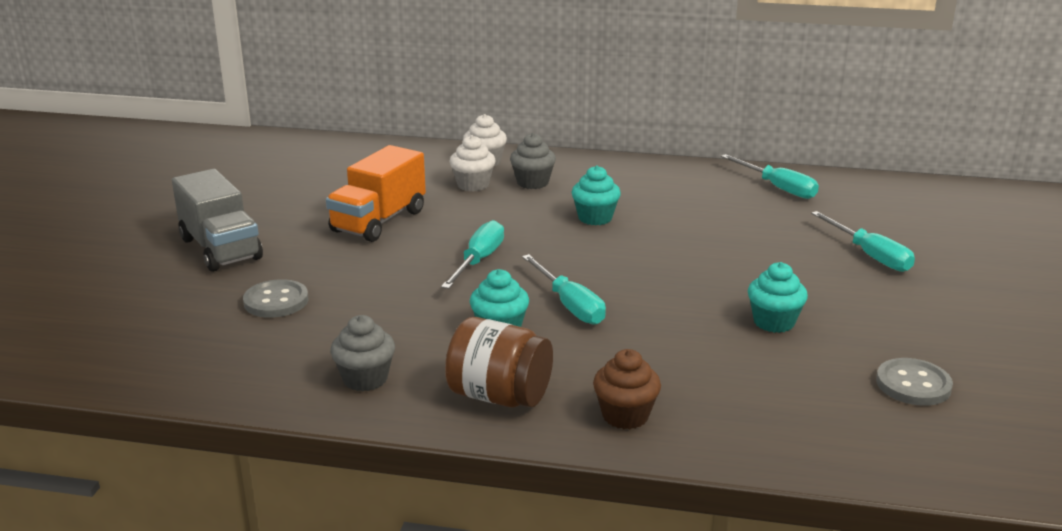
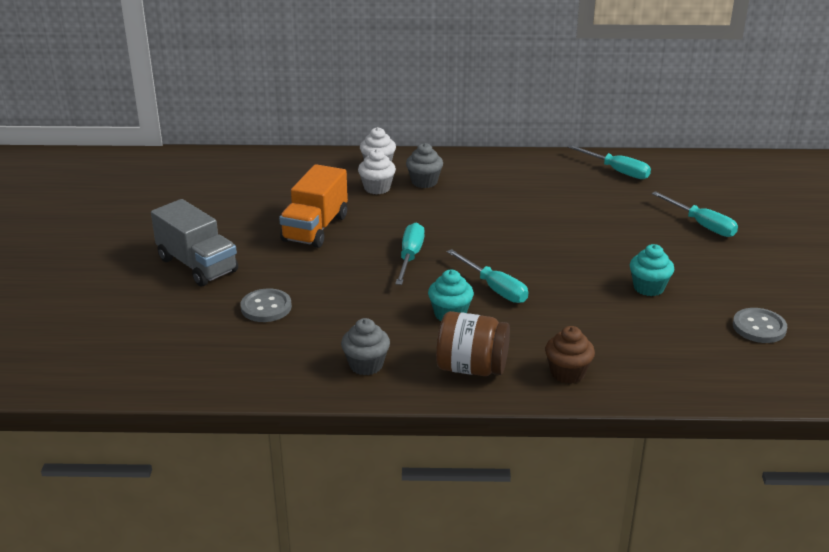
camera: 10 degrees left, 5 degrees up
turquoise cupcake [571,165,621,225] -> none

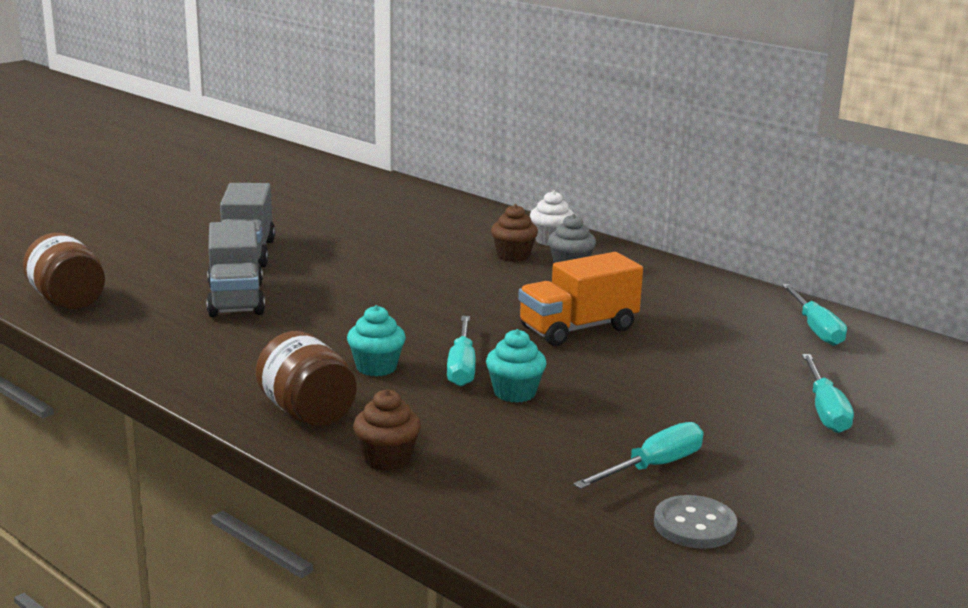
camera: 40 degrees right, 10 degrees down
grey button [240,288,292,322] -> grey truck [206,221,265,317]
orange truck [279,164,348,248] -> orange truck moved to [518,252,643,346]
grey cupcake [341,318,390,375] -> none
white cupcake [358,149,396,195] -> brown cupcake [491,204,538,262]
turquoise screwdriver [395,223,425,285] -> turquoise screwdriver moved to [573,422,704,489]
turquoise cupcake [630,244,674,296] -> turquoise cupcake moved to [486,329,547,403]
none -> brown jar [23,233,105,309]

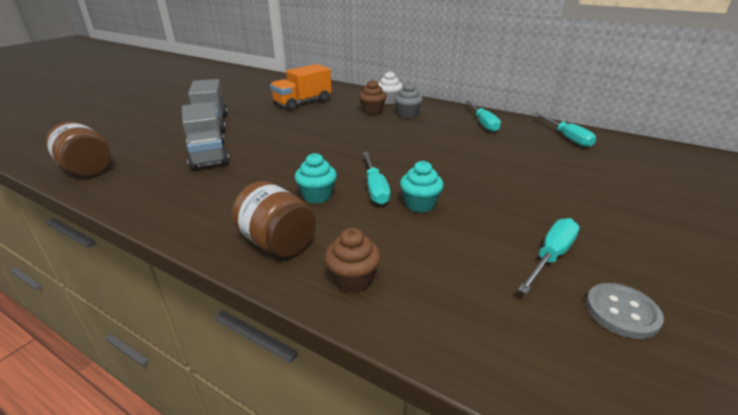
camera: 10 degrees left, 10 degrees up
orange truck [518,252,643,346] -> orange truck moved to [270,64,332,111]
turquoise screwdriver [802,354,854,433] -> turquoise screwdriver moved to [465,101,501,132]

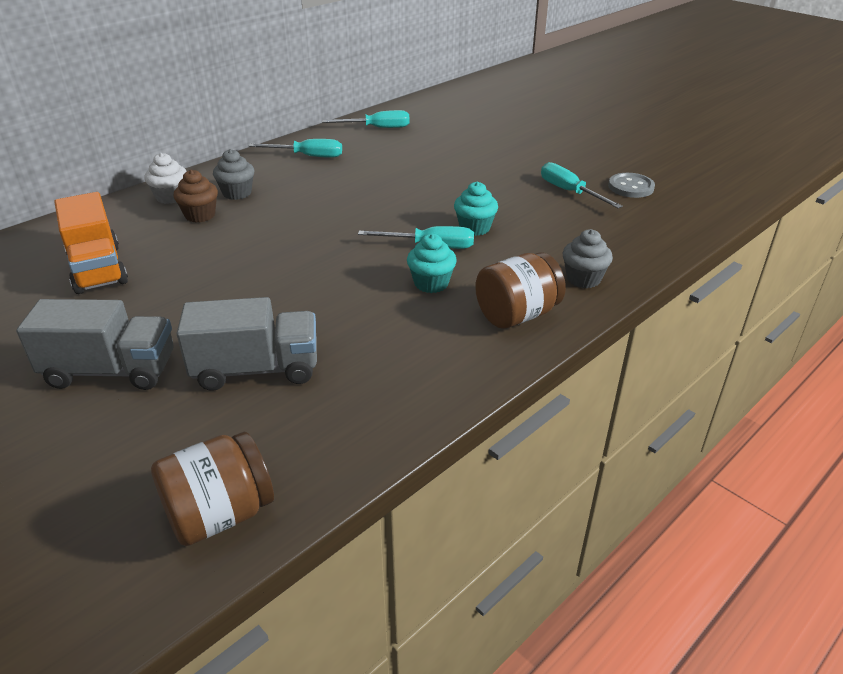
camera: 75 degrees left, 5 degrees up
brown cupcake [325,228,381,293] -> grey cupcake [563,229,613,288]

